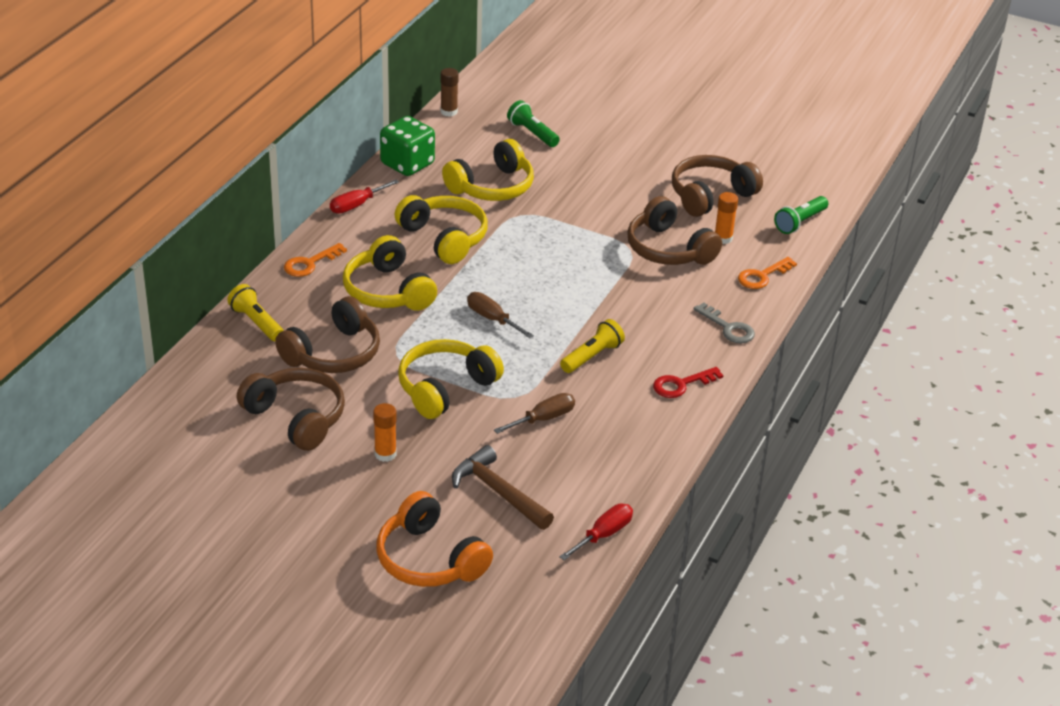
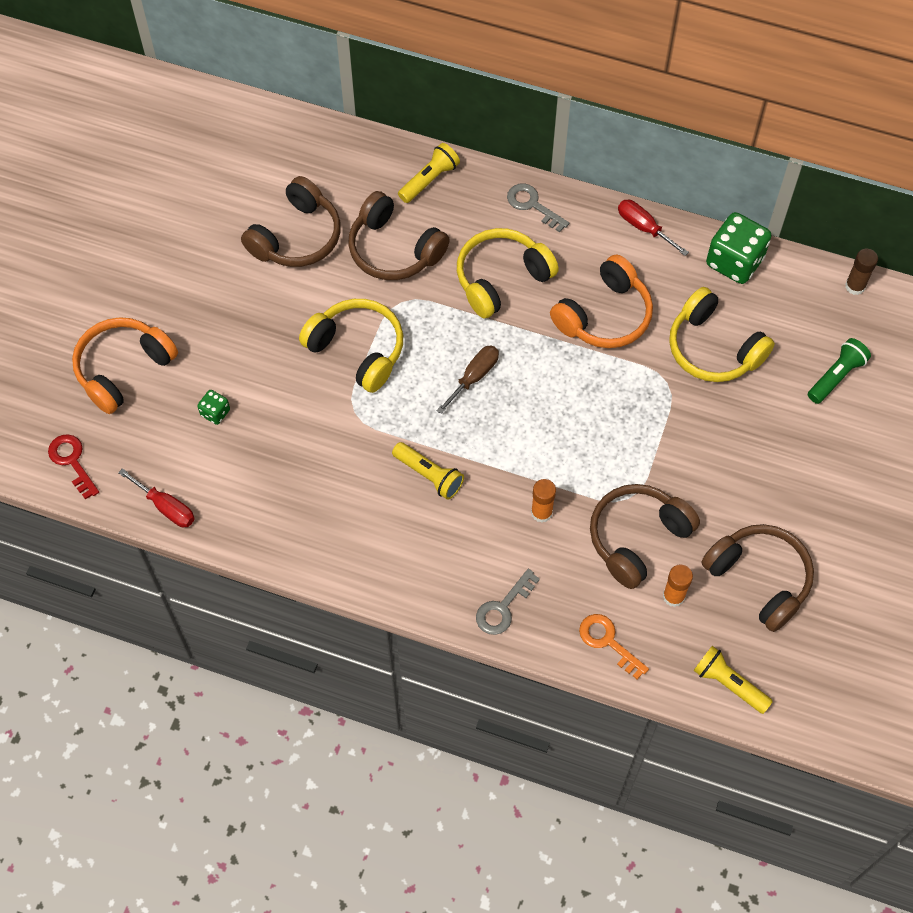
camera: 85 degrees right, 25 degrees up
orange key [284,243,347,277] -> grey key [507,183,569,232]
orange glue stick [373,403,397,462] -> orange glue stick moved to [531,479,556,523]
yellow headphones [395,195,488,264] -> orange headphones [550,254,653,348]
brown hammer [452,445,554,530] -> green dice [197,390,230,425]
brown screwdriver [494,393,575,434] -> none
red key [653,367,724,398] -> red key moved to [48,434,99,500]
green flashlight [774,196,828,234] -> yellow flashlight [693,646,773,714]

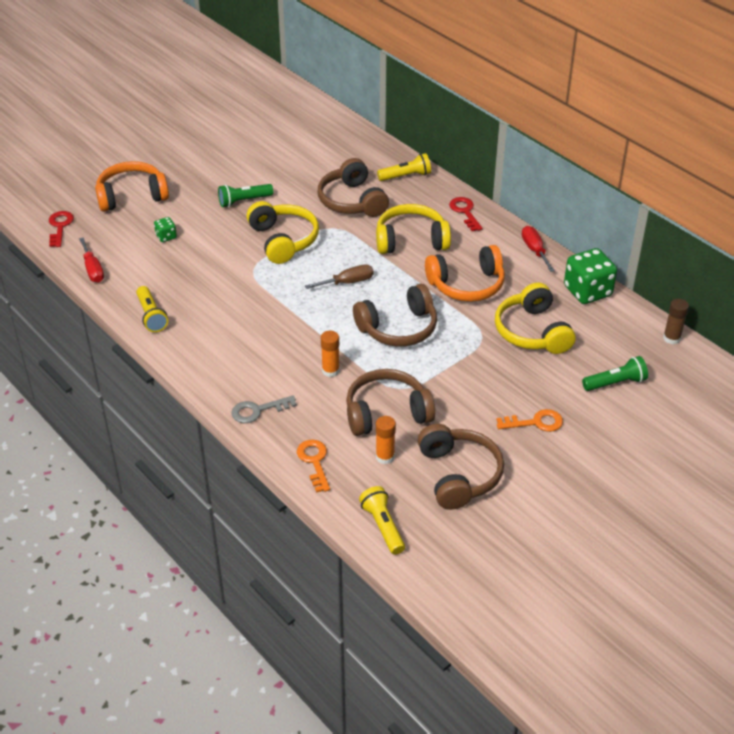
camera: 30 degrees right, 20 degrees down
brown headphones [241,176,341,267] -> brown headphones moved to [353,284,437,347]
yellow flashlight [392,442,464,500] -> yellow flashlight moved to [136,286,168,332]
grey key [507,183,569,232] -> red key [449,197,483,231]
none -> green flashlight [218,184,273,207]
none -> orange key [497,409,563,432]

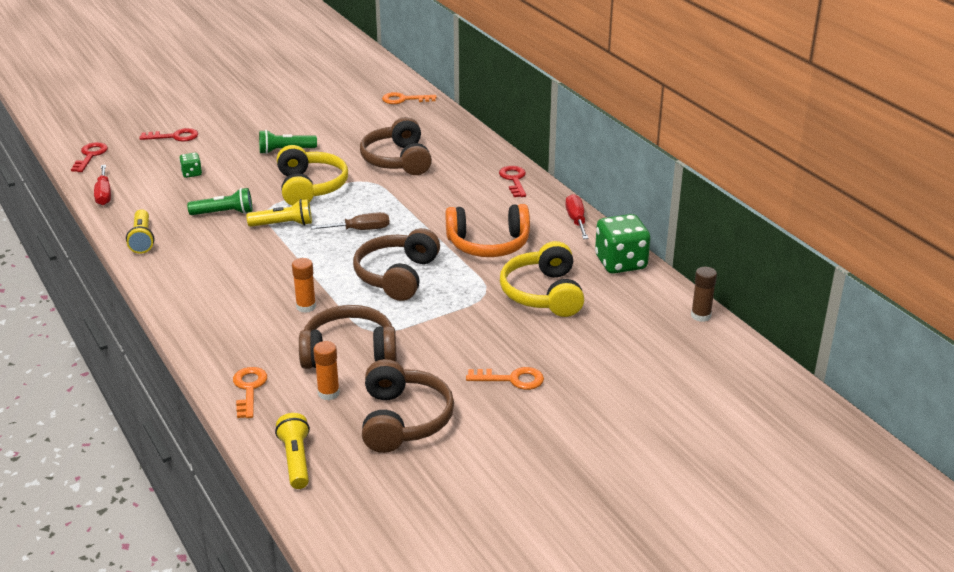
camera: 10 degrees right, 10 degrees down
orange headphones [95,161,169,212] -> red key [139,128,198,142]
grey key [231,395,297,423] -> none
brown headphones [353,284,437,347] -> brown headphones turned 120 degrees clockwise [353,228,440,301]
yellow headphones [376,204,451,254] -> none
yellow flashlight [377,153,431,181] -> yellow flashlight moved to [246,199,312,227]
green flashlight [582,356,648,391] -> green flashlight moved to [187,188,252,215]
none -> orange key [382,92,437,104]

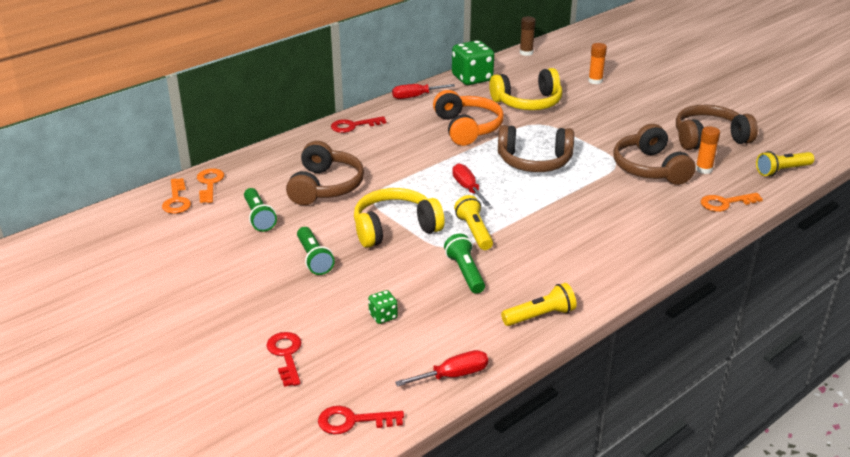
camera: 100 degrees left, 0 degrees up
orange glue stick [292,258,316,313] -> orange glue stick moved to [588,43,607,84]
brown screwdriver [311,212,390,230] -> red screwdriver [452,163,490,206]
brown headphones [360,117,432,175] -> brown headphones turned 60 degrees counterclockwise [286,141,364,205]
orange key [466,367,544,390] -> orange key moved to [197,169,224,203]
none -> green flashlight [244,188,277,232]

